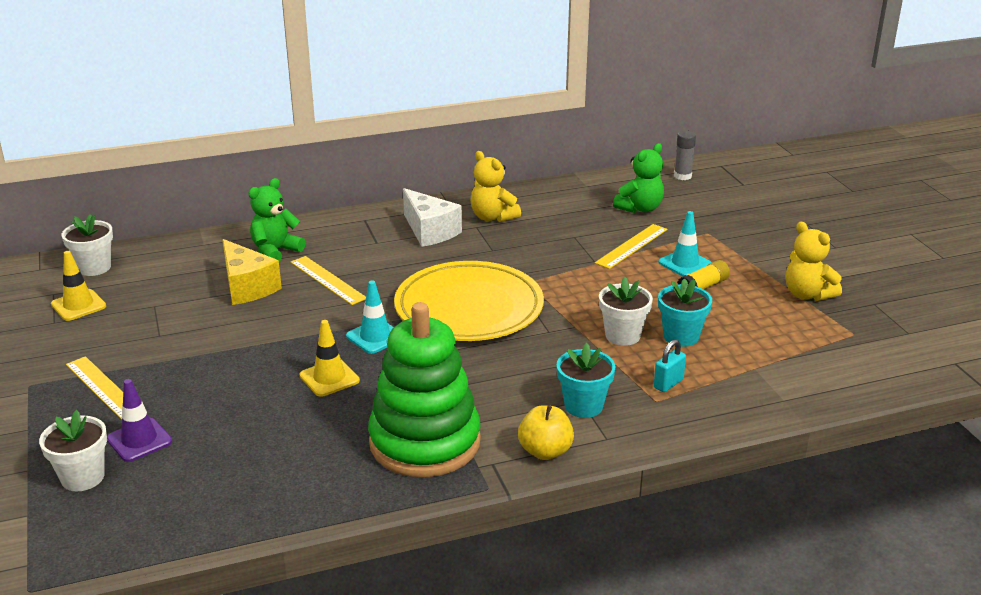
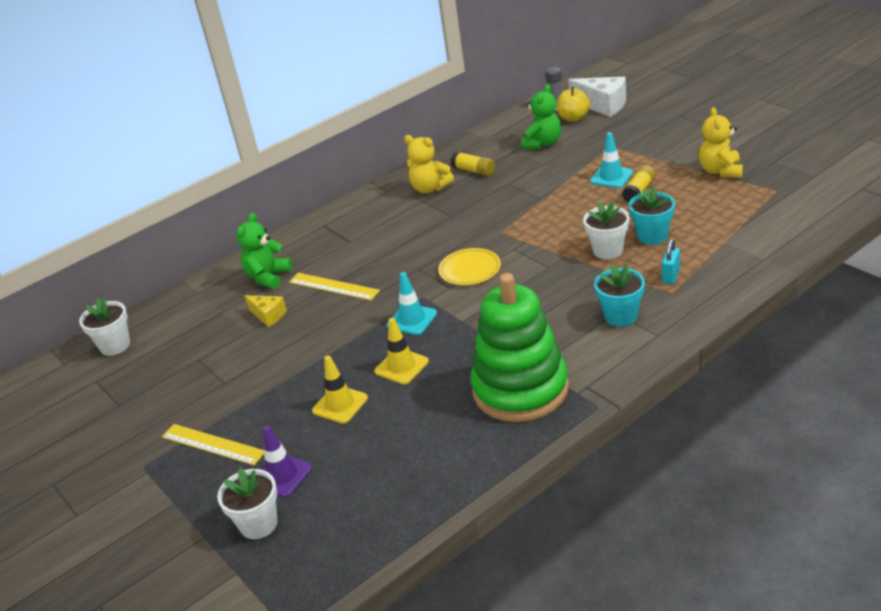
camera: 15 degrees left, 5 degrees up
yellow traffic cone [51,251,106,321] -> yellow traffic cone moved to [312,355,368,424]
yellow cheese [222,239,282,305] -> yellow cheese [245,295,287,327], size x0.59
yellow plate [394,261,544,341] -> yellow plate [439,248,501,285], size x0.48
white cheese [403,188,462,247] -> white cheese moved to [568,77,626,117]
yellow apple [518,405,574,460] -> yellow apple moved to [557,87,590,122]
yellow ruler [595,224,667,269] -> none
yellow teddy bear [786,222,842,301] -> yellow teddy bear turned 60 degrees clockwise [699,107,743,178]
none -> yellow glue stick [451,151,495,176]

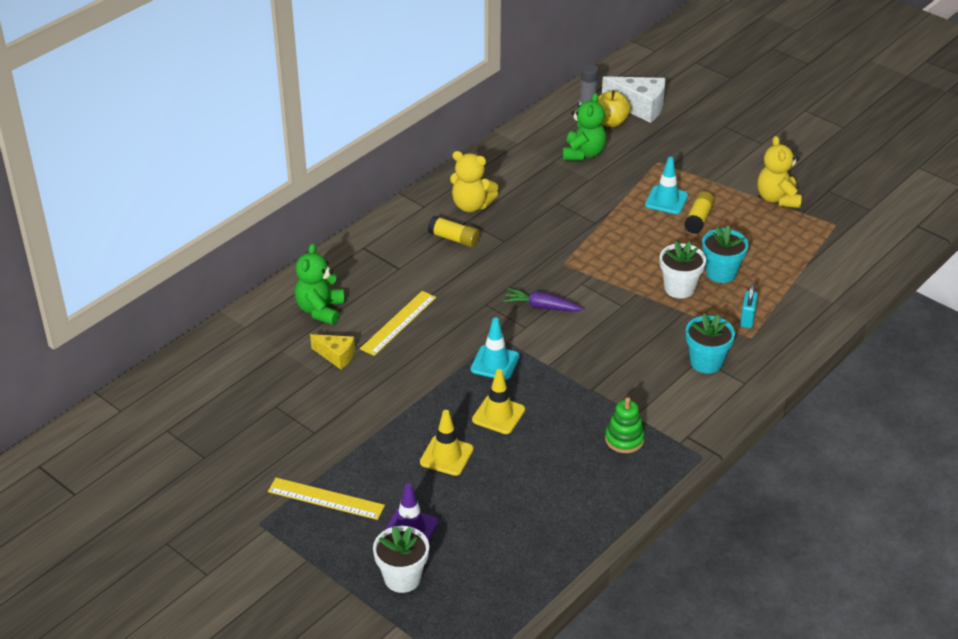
camera: 15 degrees left, 5 degrees up
white flower pot [79,297,130,356] -> none
yellow ruler [289,273,380,300] -> yellow ruler turned 75 degrees counterclockwise [360,291,436,356]
yellow plate [439,248,501,285] -> purple carrot [503,288,583,312]
yellow glue stick [451,151,495,176] -> yellow glue stick moved to [428,216,480,247]
green stacking toy [470,273,569,422] -> green stacking toy [605,397,645,453], size x0.42

